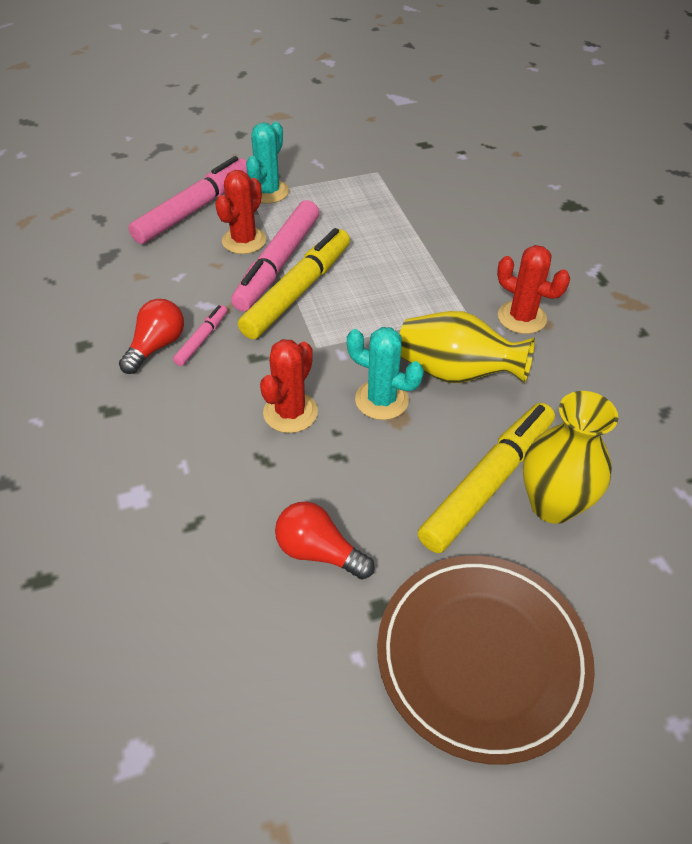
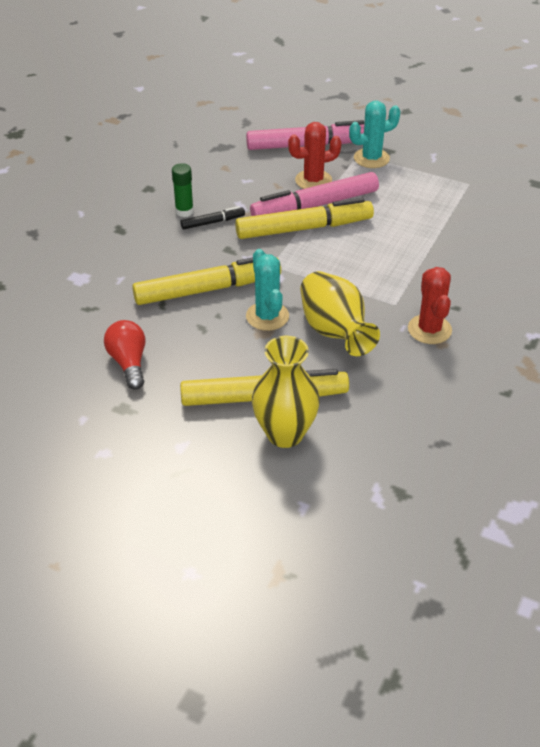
camera: 45 degrees right, 5 degrees down
red light bulb [119,299,184,374] -> green glue stick [172,163,194,217]
pink marker [173,305,227,366] -> black marker [180,206,245,229]
red cactus [260,339,318,433] -> yellow marker [132,257,281,305]
brown plate [377,556,595,765] -> none

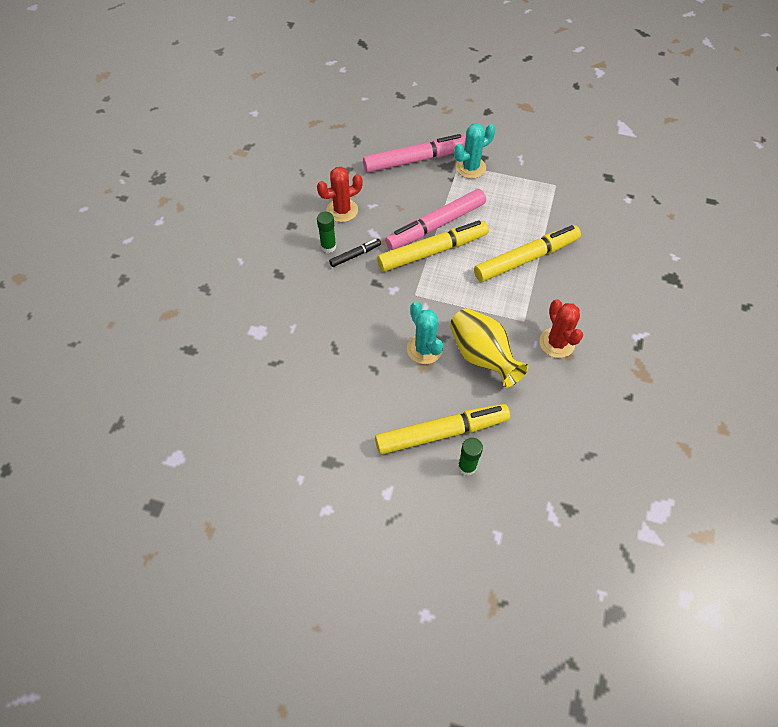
camera: 10 degrees left, 15 degrees up
red light bulb [104,320,145,390] -> none
yellow marker [132,257,281,305] -> yellow marker moved to [474,225,581,282]
yellow vase [252,336,320,448] -> green glue stick [458,438,483,476]
red cactus [288,122,342,189] -> red cactus moved to [317,167,363,222]

